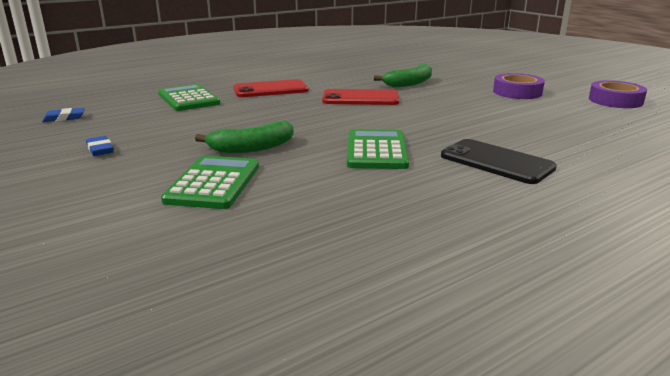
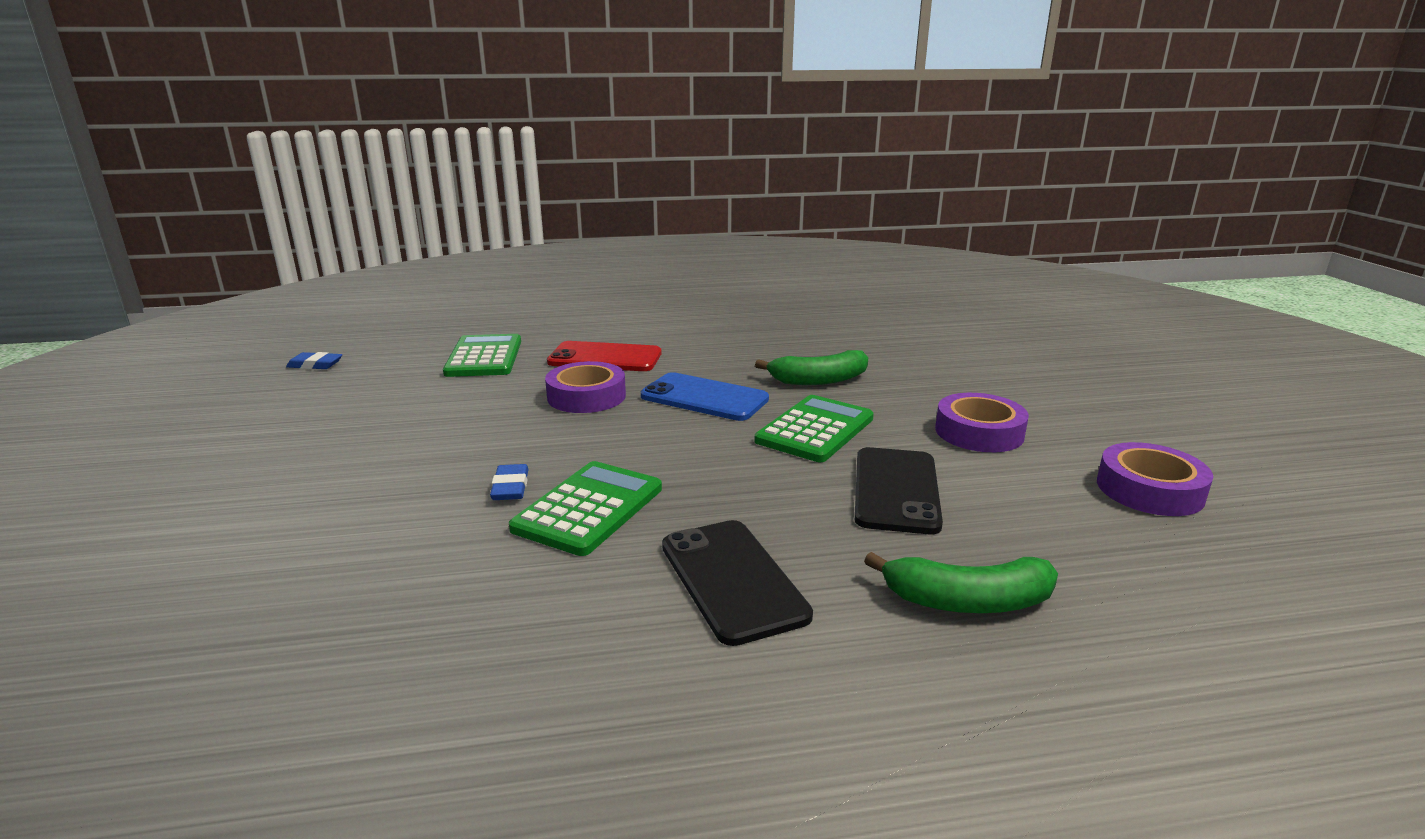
camera: 25 degrees right, 0 degrees up
blue eraser [86,136,114,156] -> blue eraser moved to [490,464,529,500]
green calculator [161,156,259,209] -> green calculator moved to [755,395,874,462]
green banana [195,121,294,154] -> green banana moved to [864,552,1058,613]
red phone [322,89,399,105] -> blue phone [641,372,769,421]
none -> purple tape [545,361,626,413]
none -> black phone [855,447,943,534]

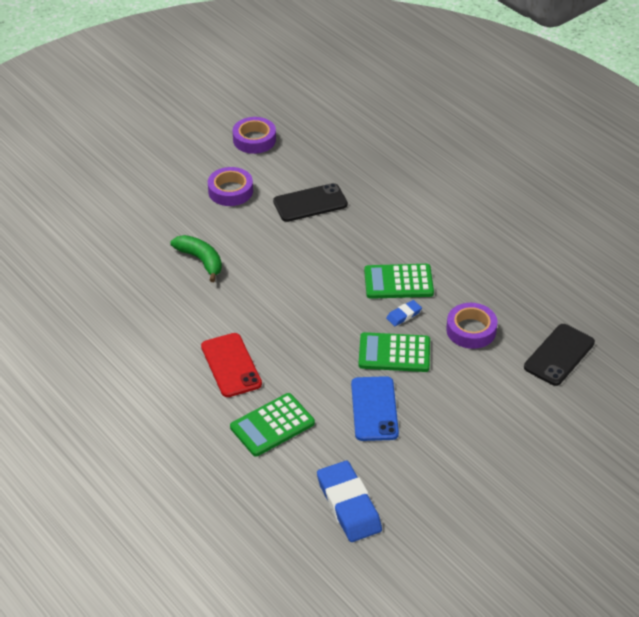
camera: 120 degrees left, 20 degrees up
blue eraser [286,352,342,369] -> blue eraser [317,461,382,542], size x2.14
purple tape [545,361,626,413] -> purple tape moved to [446,303,497,349]
blue phone [641,372,769,421] -> blue phone moved to [351,376,399,441]
black phone [662,520,813,646] -> black phone moved to [524,324,595,386]
green calculator [755,395,874,462] -> green calculator moved to [358,332,430,372]
green banana [864,552,1058,613] -> none

